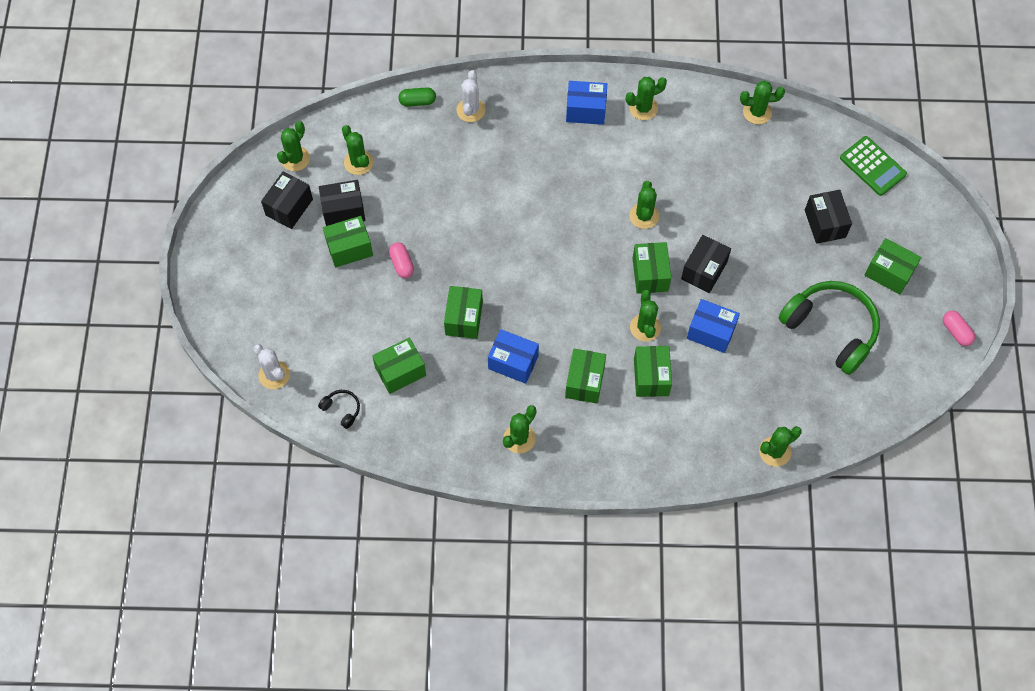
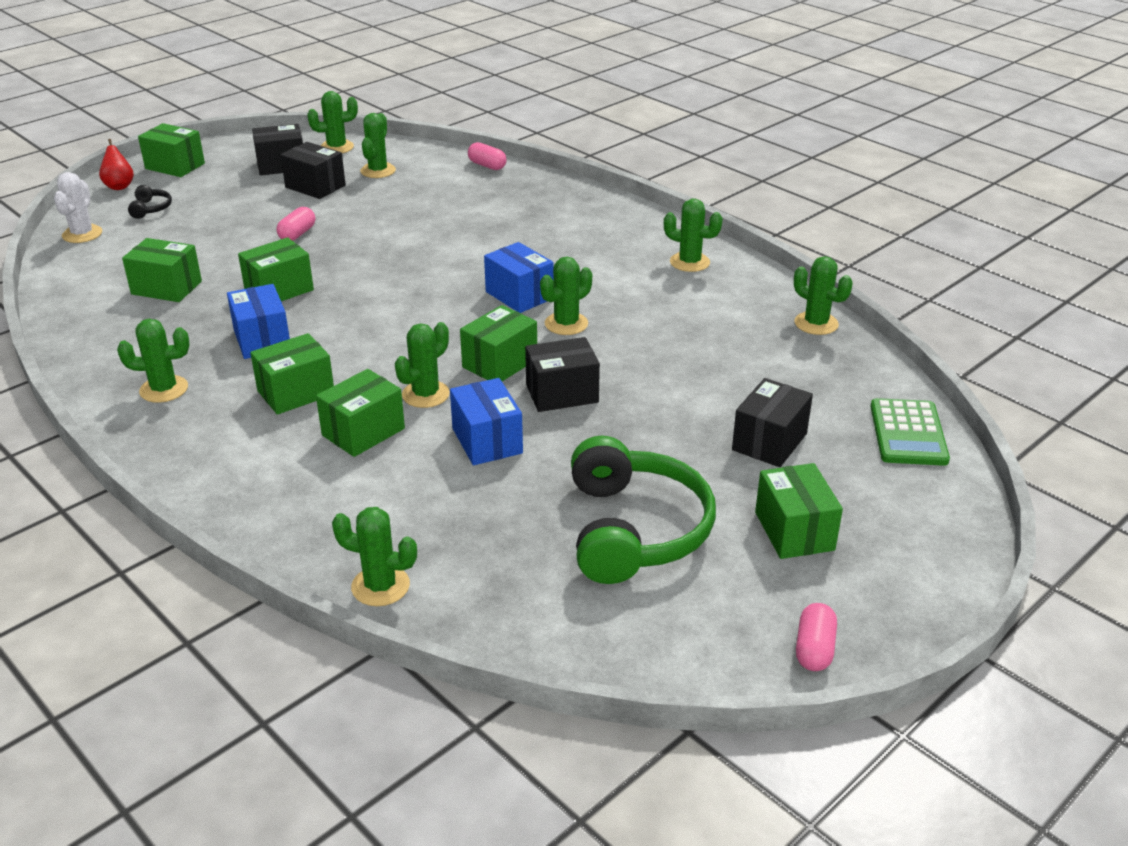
camera: 45 degrees right, 30 degrees down
black headphones [318,390,360,429] -> black headphones moved to [128,185,172,219]
green box [323,216,373,268] -> green box moved to [138,123,205,177]
green capsule [398,87,436,107] -> pink capsule [468,142,507,170]
white cactus [457,70,485,122] -> none
blue box [566,81,607,125] -> blue box moved to [484,242,554,313]
none -> red pear [99,139,134,190]

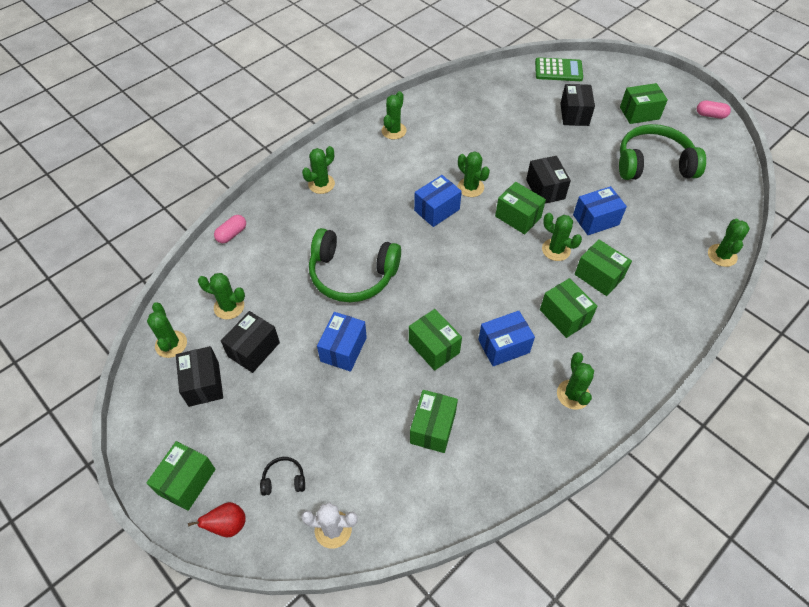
camera: 90 degrees left, 20 degrees up
pink capsule [277,207,315,241] -> blue box [317,312,367,372]
black box [732,378,813,467] -> black box turned 60 degrees clockwise [560,84,595,126]
green cactus [794,256,853,335] -> green cactus moved to [302,146,335,194]
none -> green headphones [309,228,401,302]

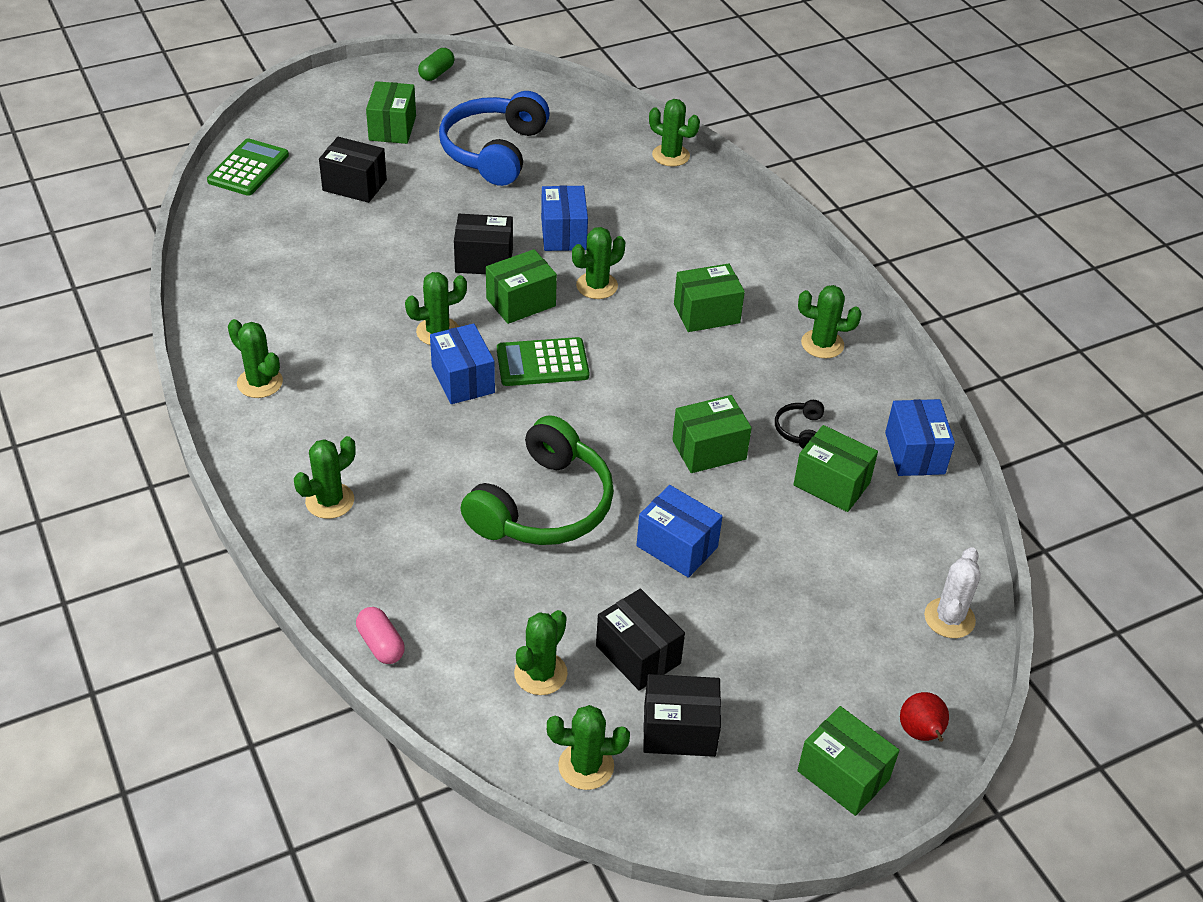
camera: 75 degrees left, 10 degrees down
black headphones [260,457,305,496] -> black headphones moved to [775,400,824,449]
green cactus [302,146,335,194] -> green cactus turned 75 degrees clockwise [294,436,355,519]
blue box [478,311,535,366] -> blue box moved to [885,399,955,476]
green box [575,239,632,296] -> none
green headphones [619,124,706,180] -> blue headphones [439,91,550,186]
pink capsule [697,101,731,119] -> green capsule [418,48,455,81]
none -> green calculator [497,337,590,386]

